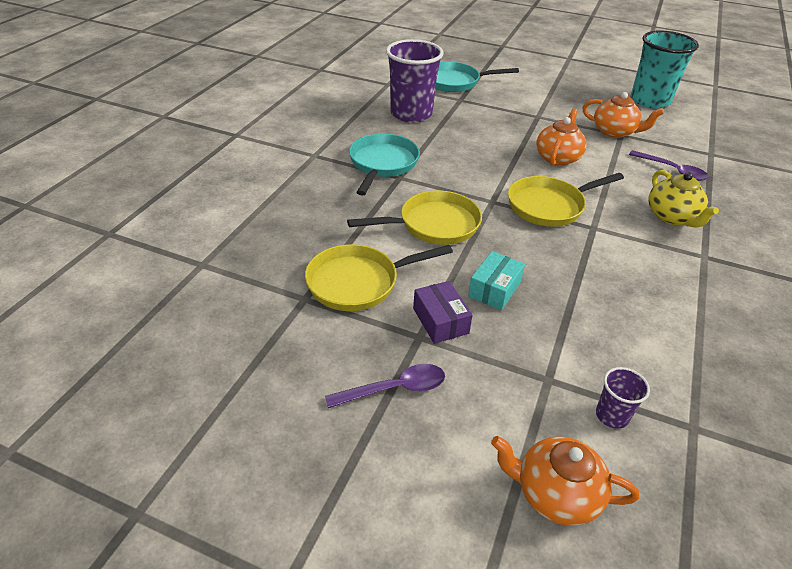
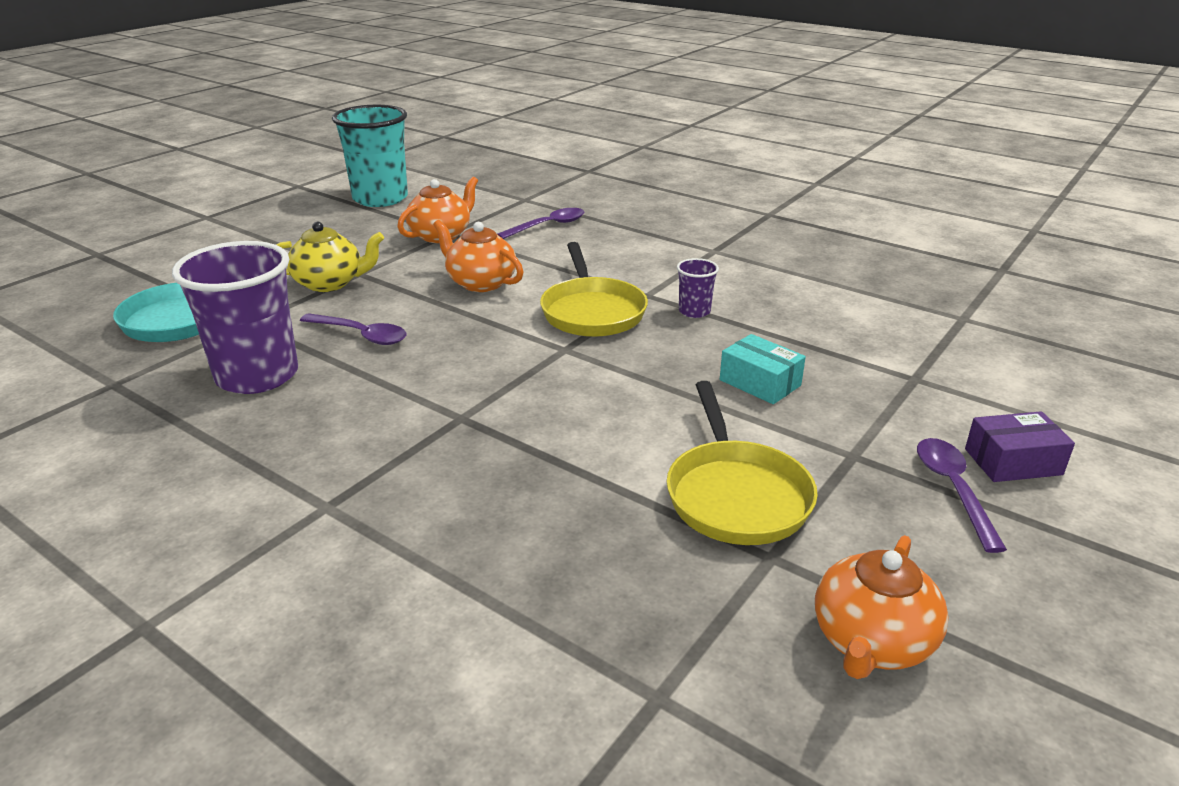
camera: 75 degrees left, 10 degrees down
yellow pan [347,190,482,245] -> none
turquoise pan [349,134,420,196] -> none
purple box [413,281,473,344] -> purple box moved to [965,411,1075,482]
orange teapot [491,436,639,526] -> orange teapot moved to [815,535,948,679]
purple cup [596,367,650,429] -> purple cup moved to [677,258,719,318]
yellow teapot [649,170,719,228] -> yellow teapot moved to [276,221,384,292]
none -> purple spoon [300,313,406,345]

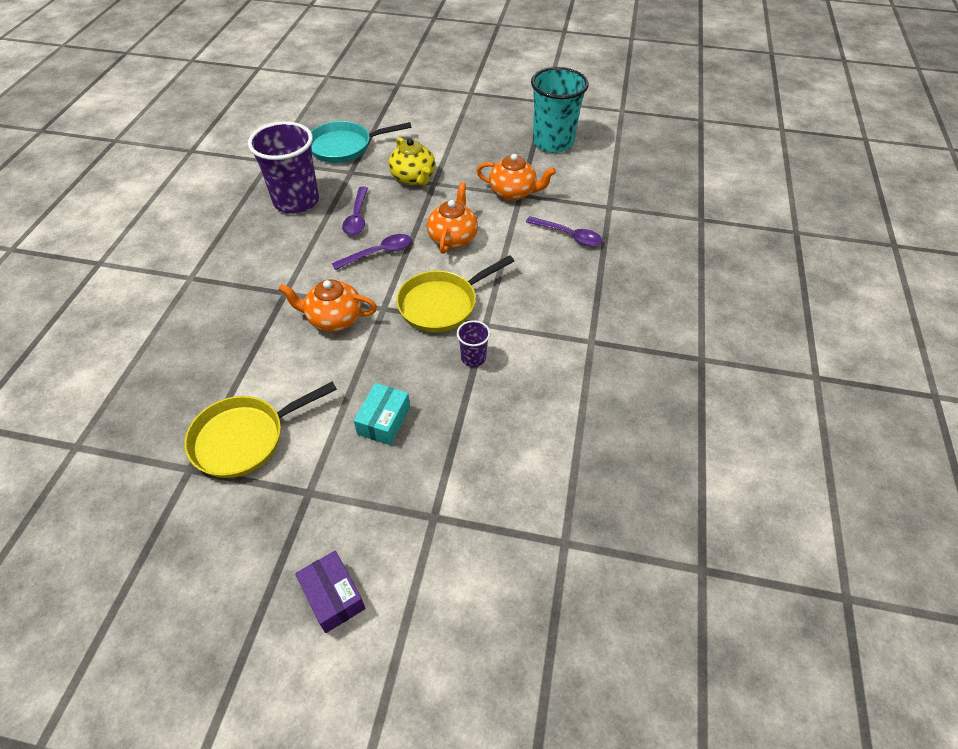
camera: 65 degrees right, 20 degrees up
orange teapot [815,535,948,679] -> orange teapot moved to [278,279,377,332]
purple spoon [917,438,1007,553] -> purple spoon moved to [332,234,411,270]

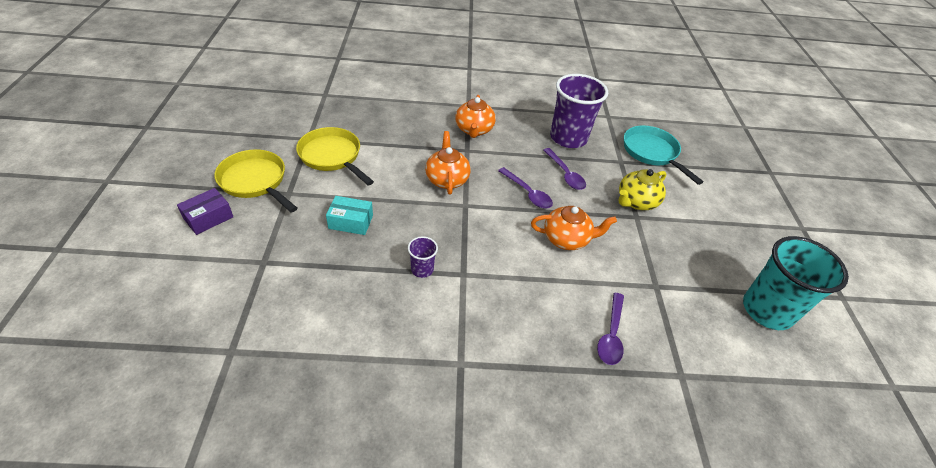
camera: 75 degrees right, 5 degrees down
purple spoon [342,187,368,235] -> purple spoon turned 105 degrees counterclockwise [543,148,586,190]
yellow pan [396,255,514,332] -> yellow pan moved to [214,149,298,213]
orange teapot [477,154,556,201] -> orange teapot moved to [455,95,496,138]

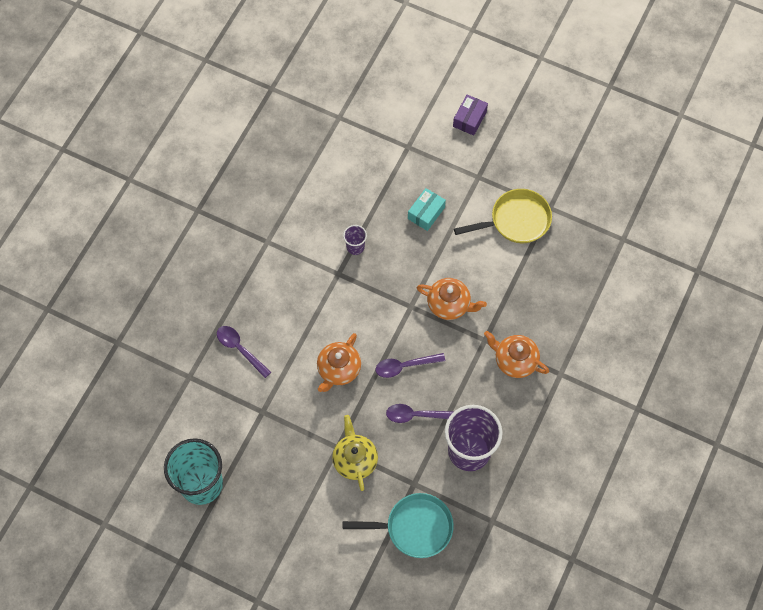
camera: 120 degrees right, 20 degrees up
purple box [177,188,233,235] -> purple box turned 45 degrees clockwise [453,95,488,136]
yellow pan [214,149,298,213] -> none

